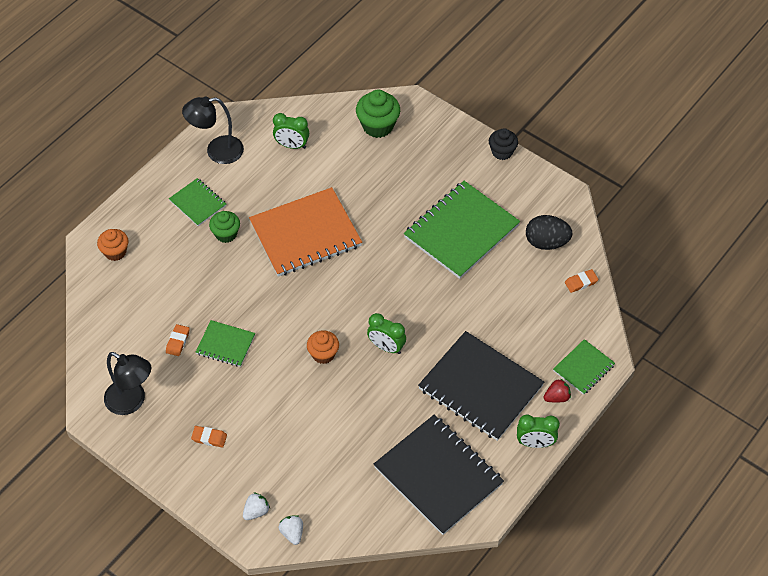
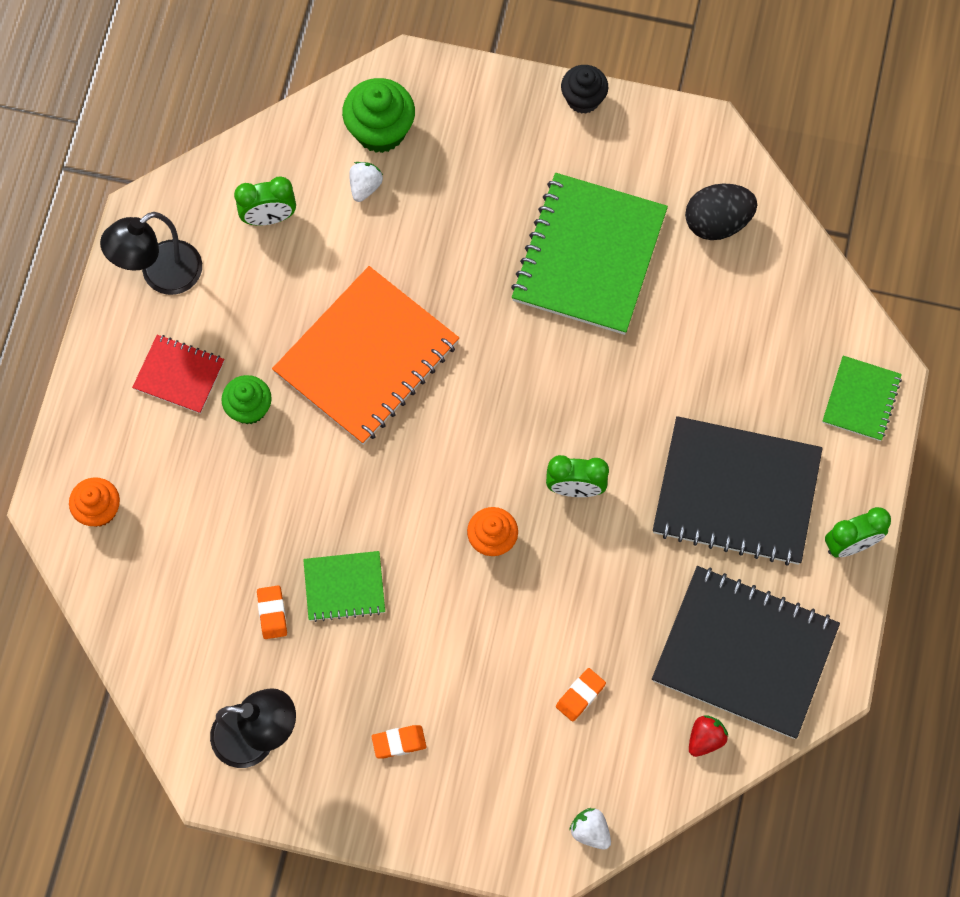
camera: 25 degrees left, 15 degrees up
green notebook [169,178,226,226] -> red notebook [132,335,225,414]
white strawberry [243,492,270,520] -> white strawberry moved to [349,162,383,202]
red strawberry [544,378,571,403] -> red strawberry moved to [689,715,728,757]
orange eraser [565,269,599,293] -> orange eraser moved to [556,668,606,722]

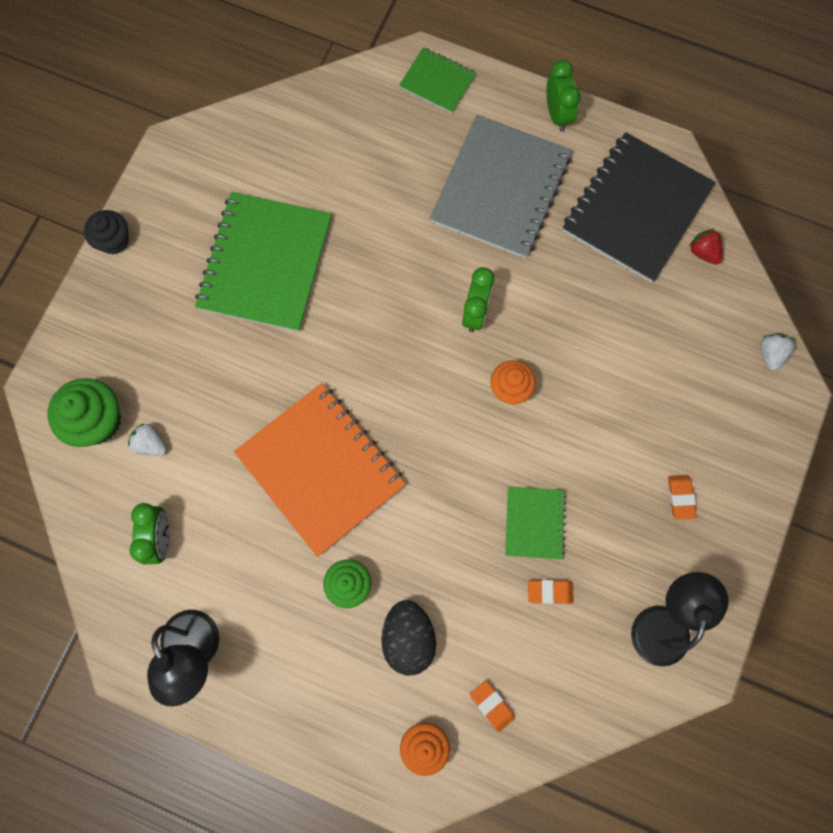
camera: 80 degrees left, 5 degrees up
red notebook [132,335,225,414] -> none
green notebook [511,173,668,335] -> green notebook turned 75 degrees clockwise [195,192,332,332]
orange eraser [556,668,606,722] -> orange eraser moved to [470,680,515,732]
white strawberry [569,808,611,850] -> white strawberry turned 135 degrees clockwise [760,333,795,371]
black notebook [653,416,823,566] -> grey notebook [430,115,572,259]
black egg [685,183,757,240] -> black egg moved to [381,600,436,676]

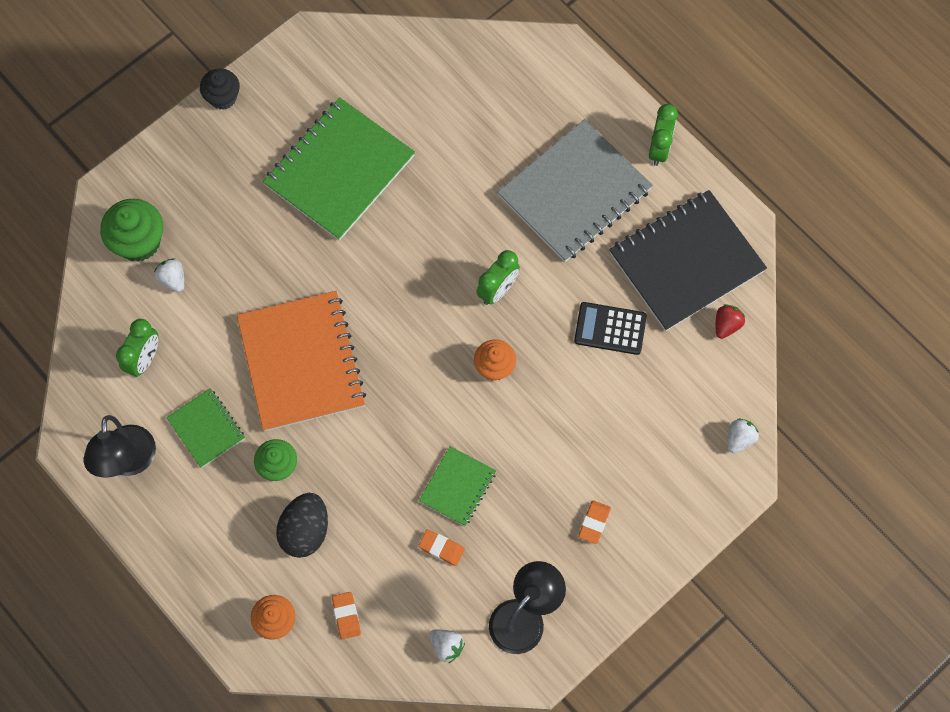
camera: 25 degrees right, 5 degrees down
green notebook [399,47,476,114] -> green notebook moved to [166,388,245,468]
red strawberry [689,229,723,265] -> red strawberry turned 45 degrees clockwise [716,304,745,339]
none -> white strawberry [429,629,465,664]
none -> black calculator [574,302,647,355]

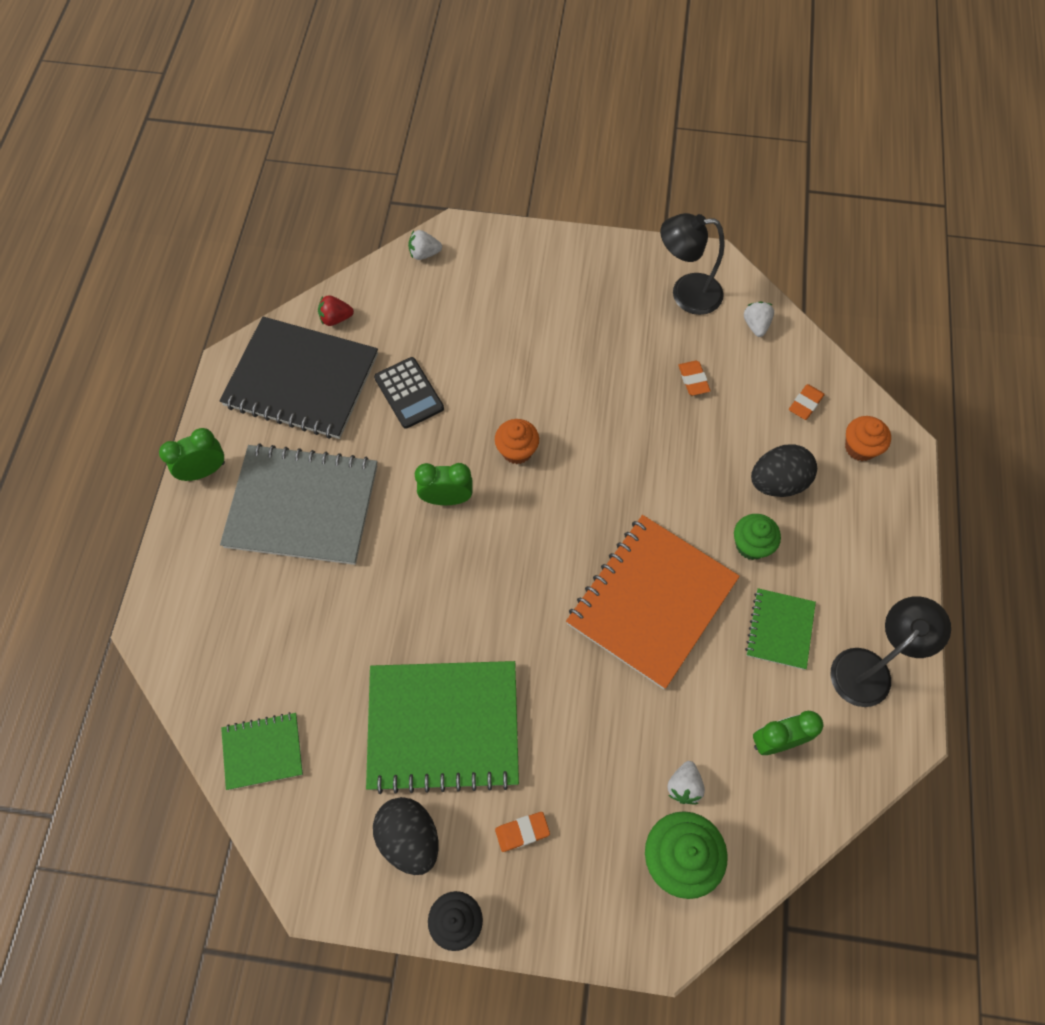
camera: 130 degrees left, 5 degrees down
green notebook [419,446,496,526] -> green notebook moved to [221,712,303,790]
orange eraser [578,500,611,544] -> orange eraser moved to [495,812,550,852]
none -> black egg [373,797,439,875]

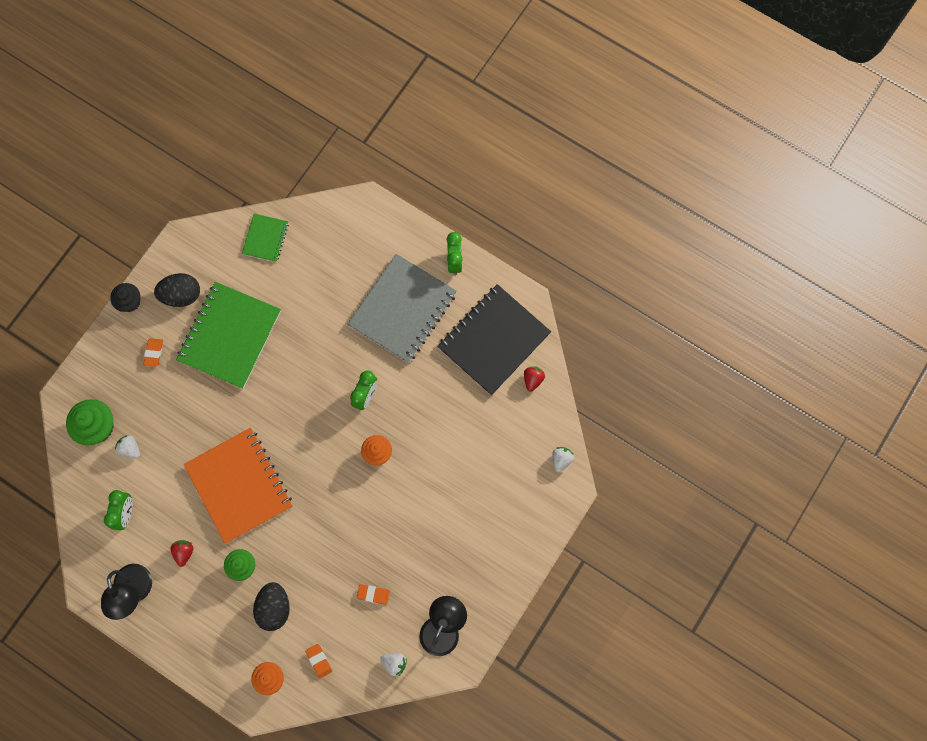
camera: 115 degrees right, 10 degrees up
black calculator [374,357,444,429] -> none
green notebook [745,588,816,670] -> red strawberry [170,540,193,567]

